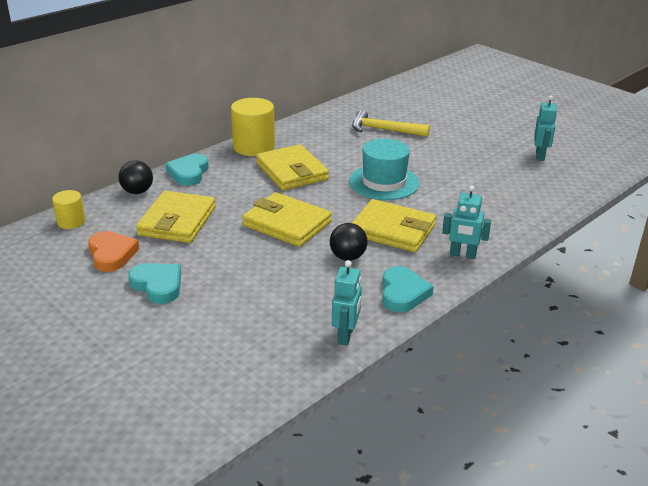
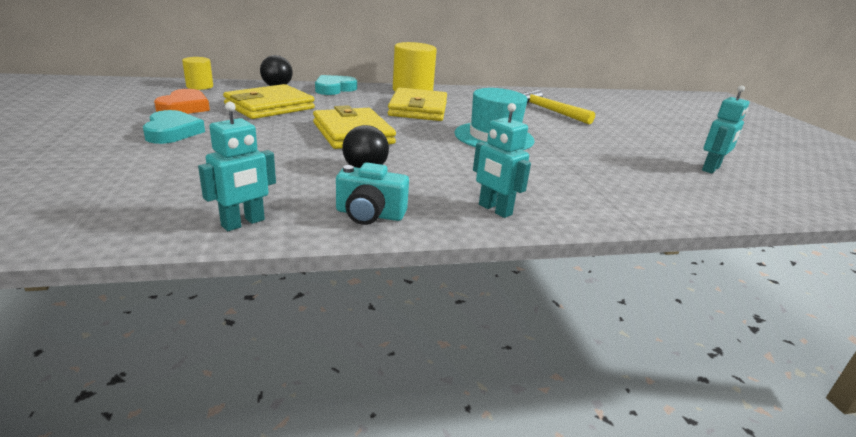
camera: 30 degrees right, 5 degrees down
yellow wallet [352,199,436,252] -> none
turquoise heart [382,266,434,312] -> turquoise camera [336,163,409,225]

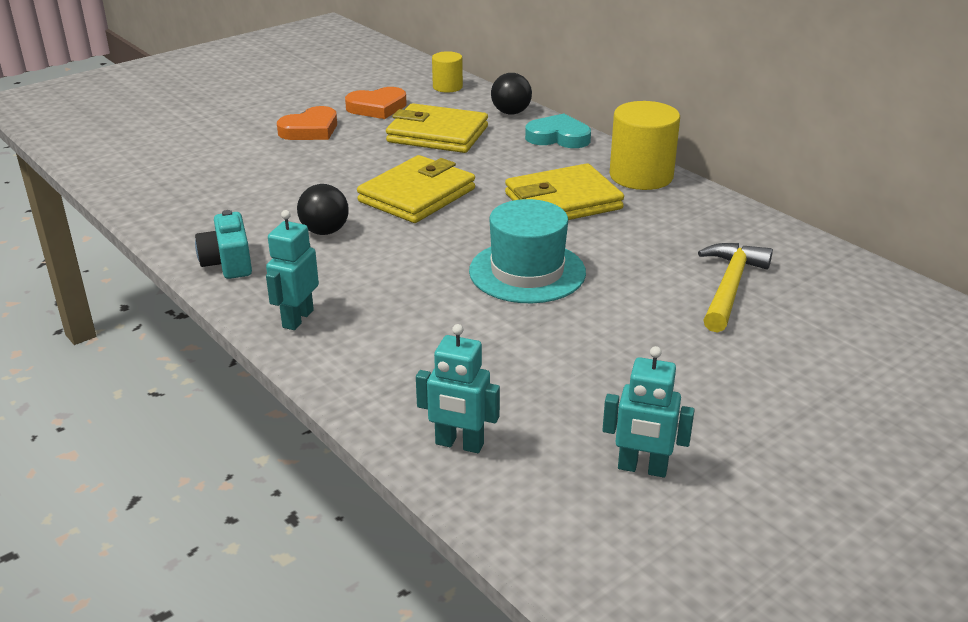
camera: 65 degrees right, 5 degrees up
turquoise heart [143,110,205,144] -> orange heart [277,106,337,140]
turquoise robot [198,102,276,231] -> turquoise robot moved to [416,324,500,453]

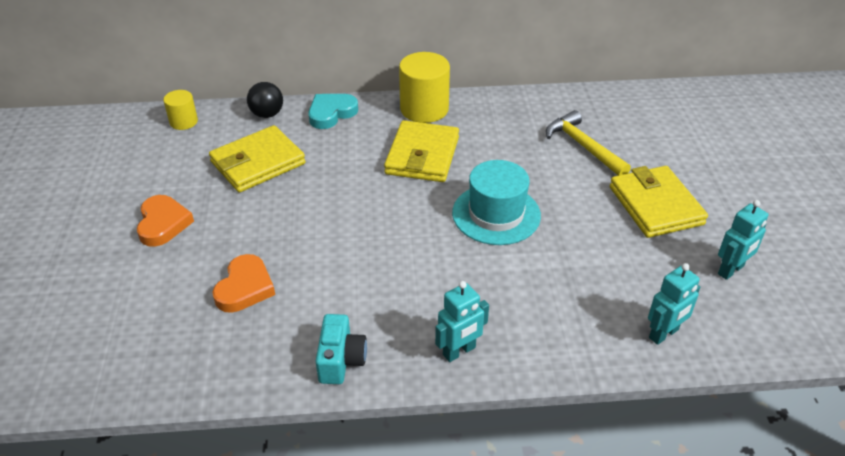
camera: 55 degrees left, 10 degrees up
turquoise camera [195,210,252,279] -> turquoise camera turned 105 degrees counterclockwise [315,314,367,384]
turquoise robot [266,210,319,330] -> turquoise robot turned 90 degrees counterclockwise [435,281,489,362]
black ball [297,184,349,235] -> none
orange heart [345,87,407,119] -> orange heart moved to [212,254,275,313]
yellow wallet [357,155,475,223] -> yellow wallet moved to [610,166,708,238]

